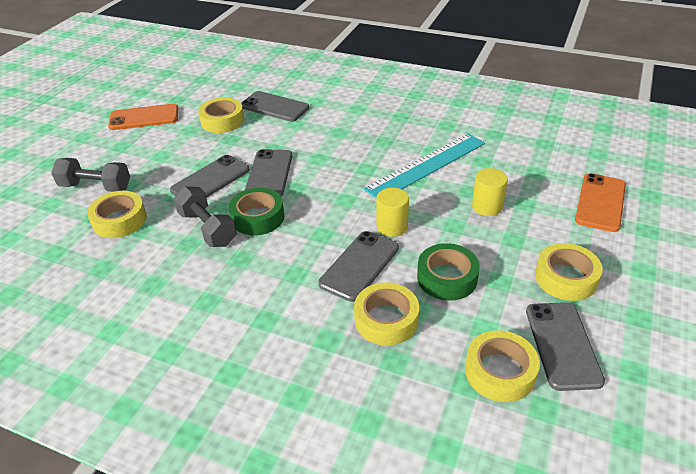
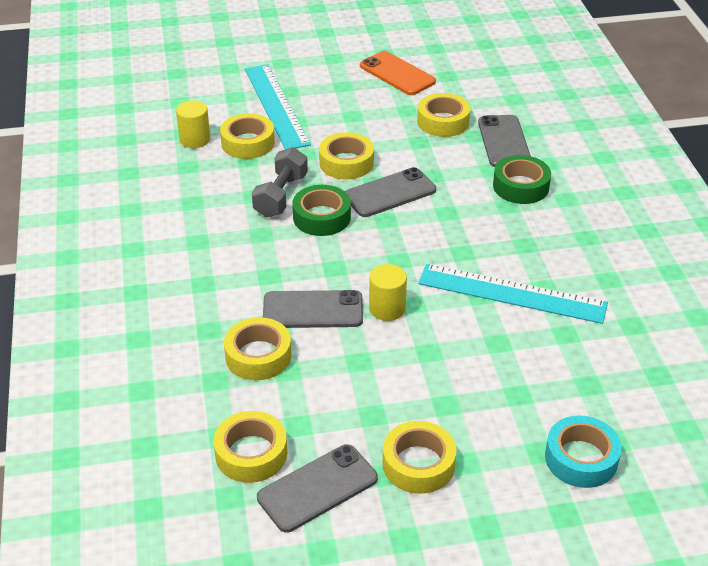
camera: 55 degrees right, 0 degrees up
grey dumbbell [51,158,130,192] -> turquoise ruler [245,64,311,149]
grey phone [170,155,250,198] -> yellow tape [319,132,374,179]
green tape [417,243,480,301] -> green tape moved to [493,155,551,204]
yellow cylinder [472,168,508,216] -> yellow cylinder moved to [176,100,210,148]
orange phone [575,173,626,232] -> turquoise tape [545,416,622,488]

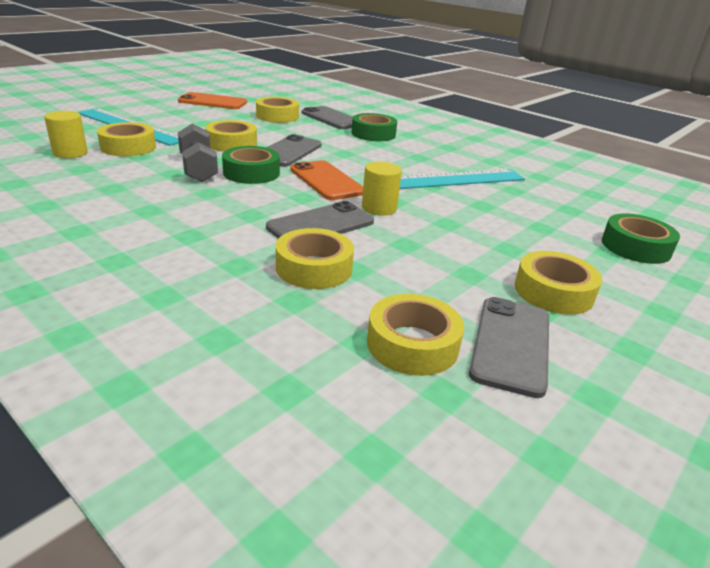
camera: 40 degrees left, 10 degrees down
turquoise tape [545,416,622,488] -> green tape [602,213,680,264]
none -> orange phone [290,160,363,200]

